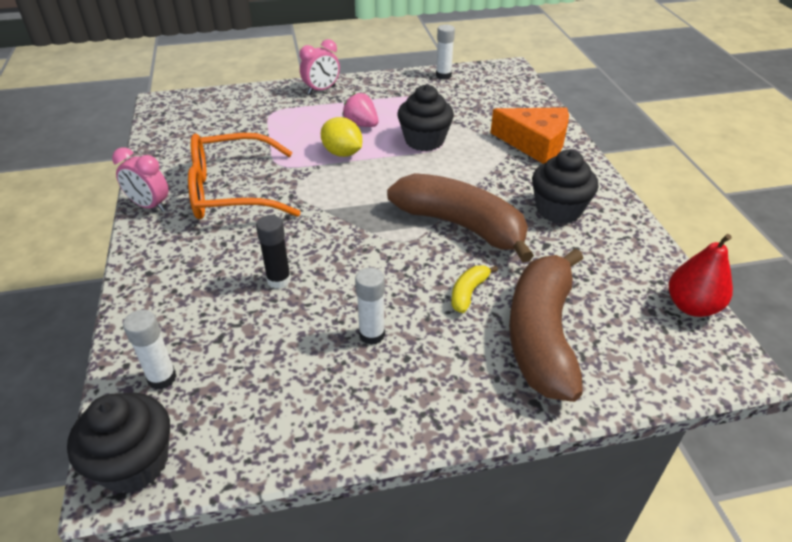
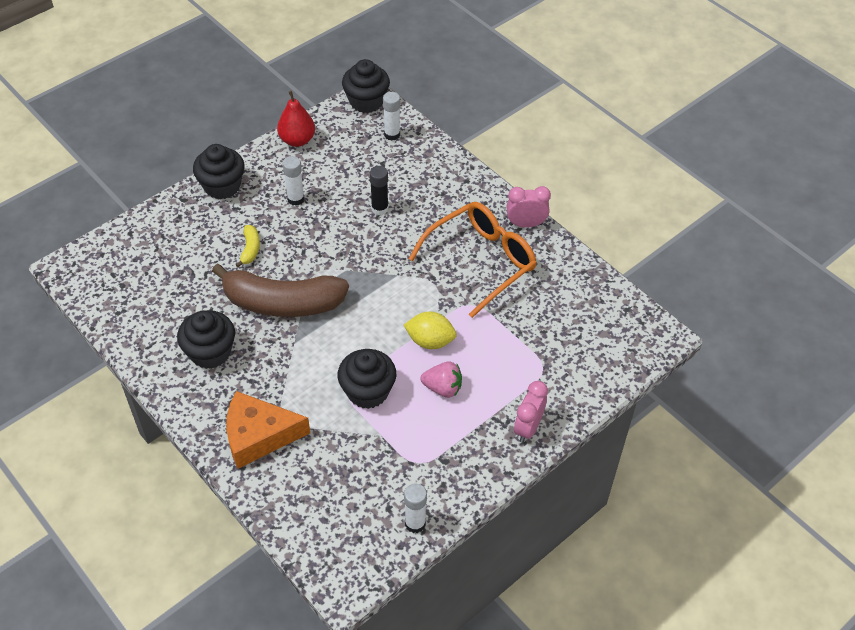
camera: 150 degrees right, 10 degrees up
brown banana [509,248,583,402] -> none
red pear [669,234,733,317] -> red pear moved to [277,91,315,147]
none -> black cupcake [193,144,245,199]

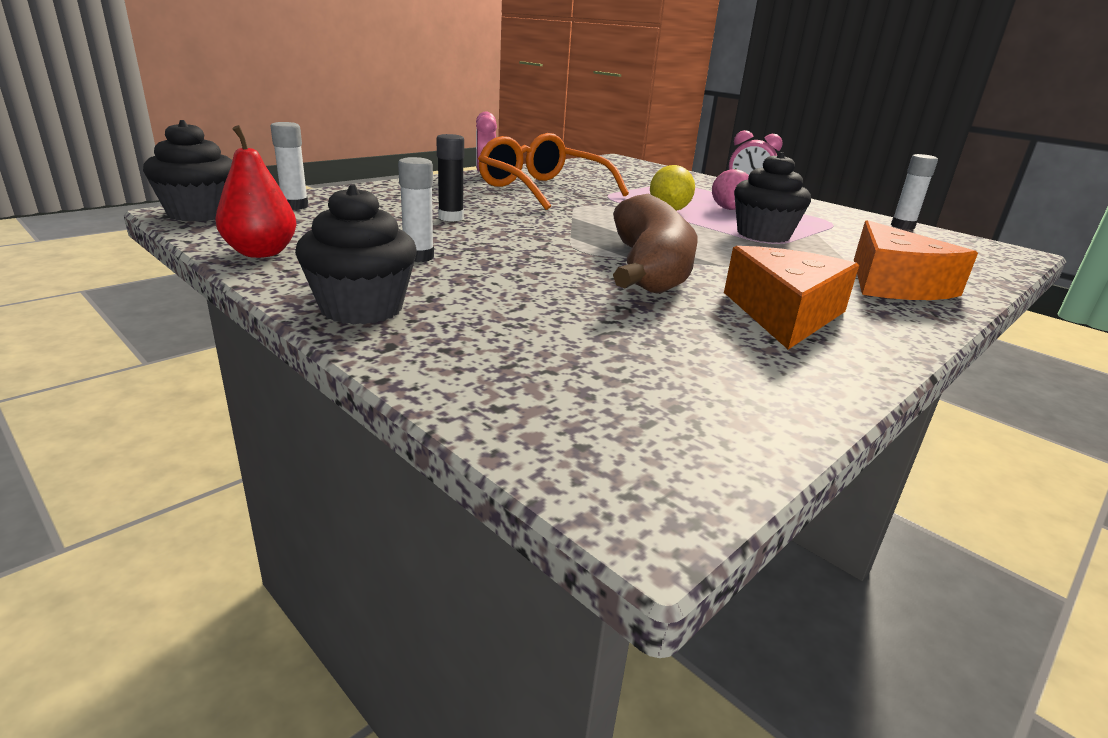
camera: 95 degrees left, 25 degrees down
black cupcake [177,310,235,369] -> orange cheese [724,246,859,349]
yellow banana [236,225,260,268] -> none

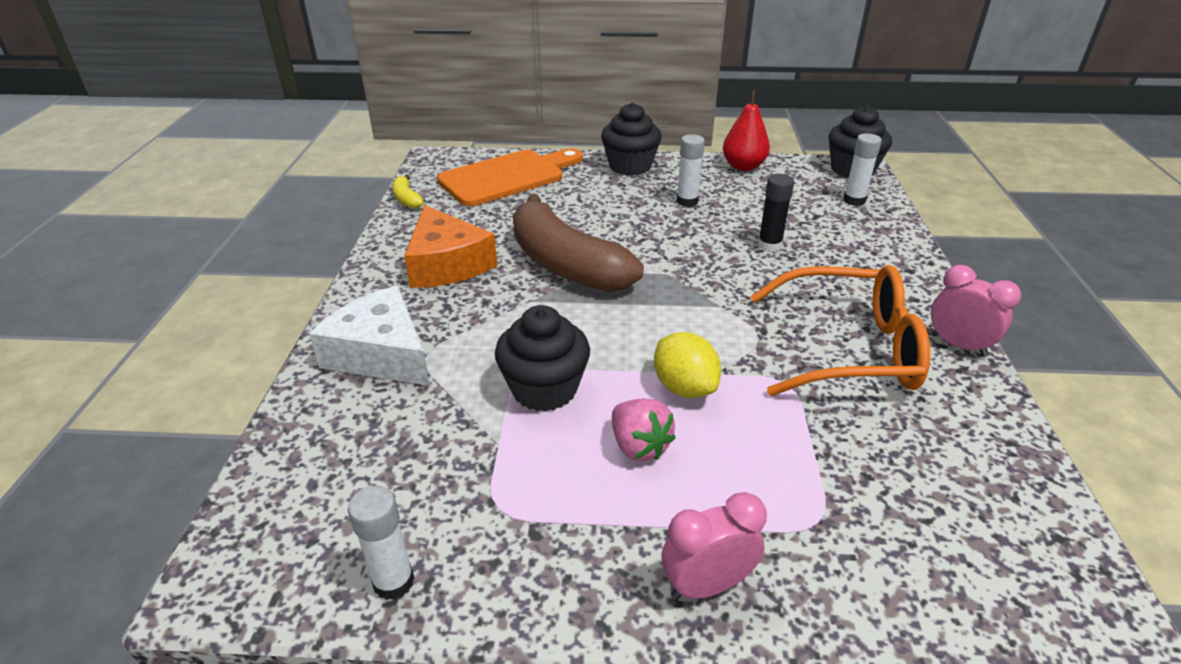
camera: 140 degrees right, 10 degrees up
orange cheese [854,220,978,300] -> white cheese [309,286,430,386]
none -> yellow banana [392,174,424,209]
none -> orange cutting board [437,148,583,206]

